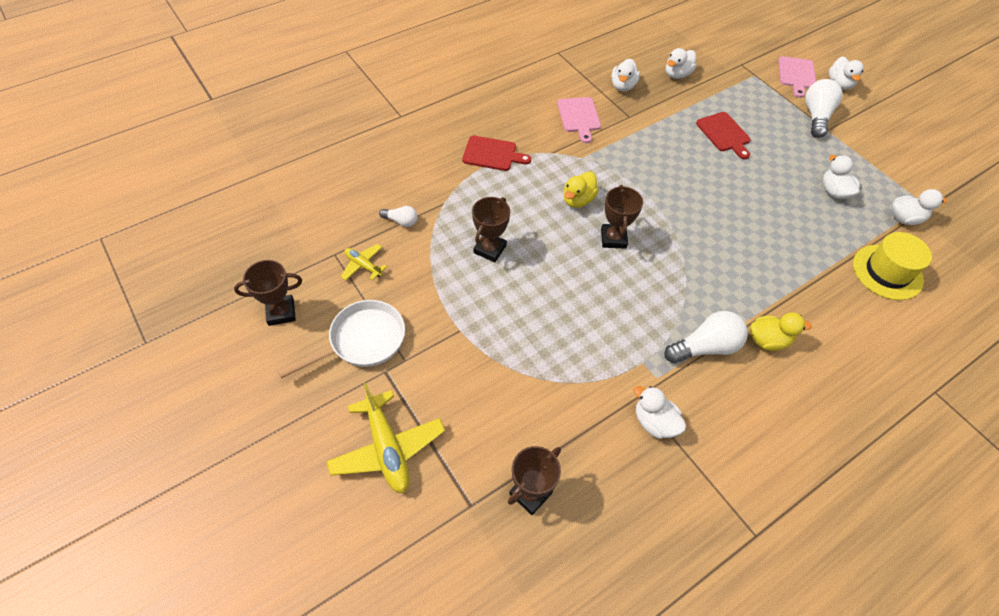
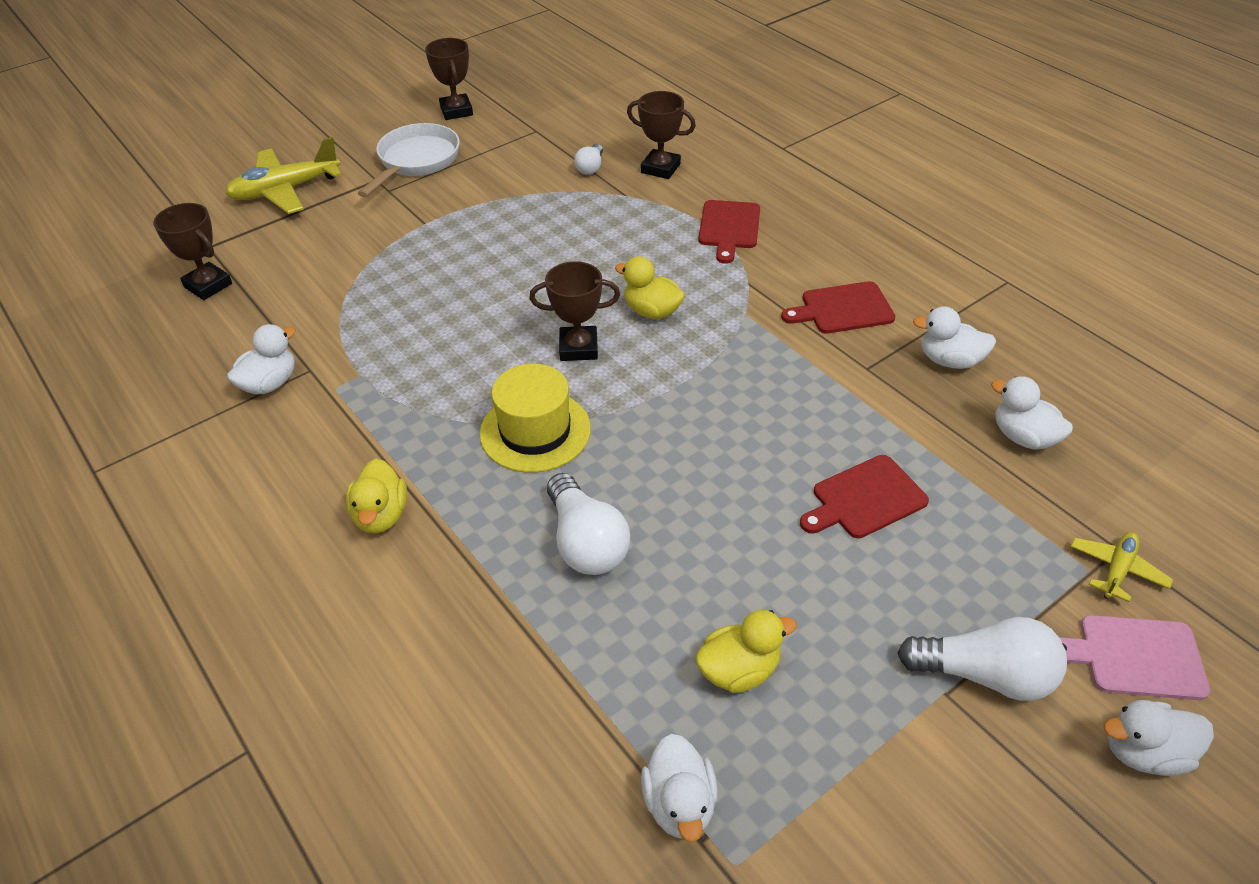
camera: 90 degrees right, 10 degrees down
white pan [277,300,405,378] -> white pan turned 120 degrees counterclockwise [358,123,460,197]
yellow plane [341,244,387,281] -> yellow plane moved to [1070,532,1173,602]
brown trophy [472,197,510,262] -> brown trophy moved to [627,91,696,179]
pink cutting board [557,97,601,143] -> red cutting board [781,281,896,334]
white light bulb [664,311,748,364] -> white light bulb moved to [547,473,630,575]
white duck [823,155,860,199] -> yellow duck [695,610,797,693]
yellow hat [853,232,932,300] -> yellow hat moved to [480,364,591,473]

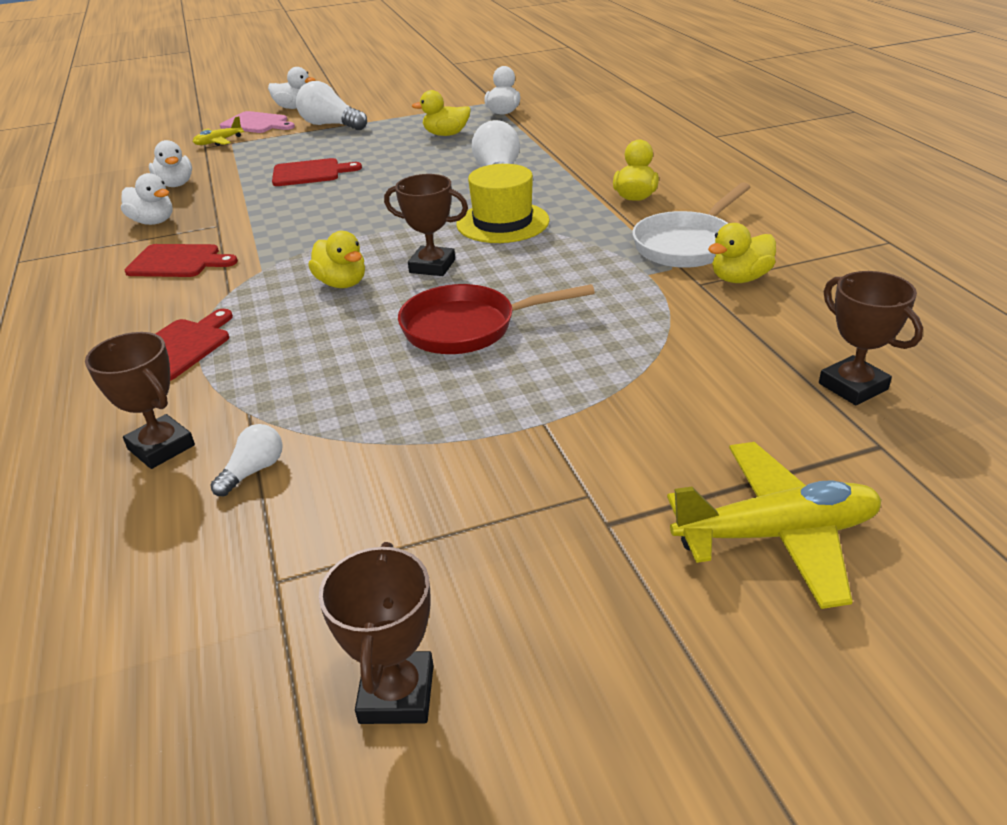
camera: 160 degrees left, 10 degrees down
white duck [227,324,296,394] -> yellow duck [708,223,776,283]
white pan [358,123,460,197] -> white pan moved to [632,182,750,268]
none -> red pan [398,284,595,354]

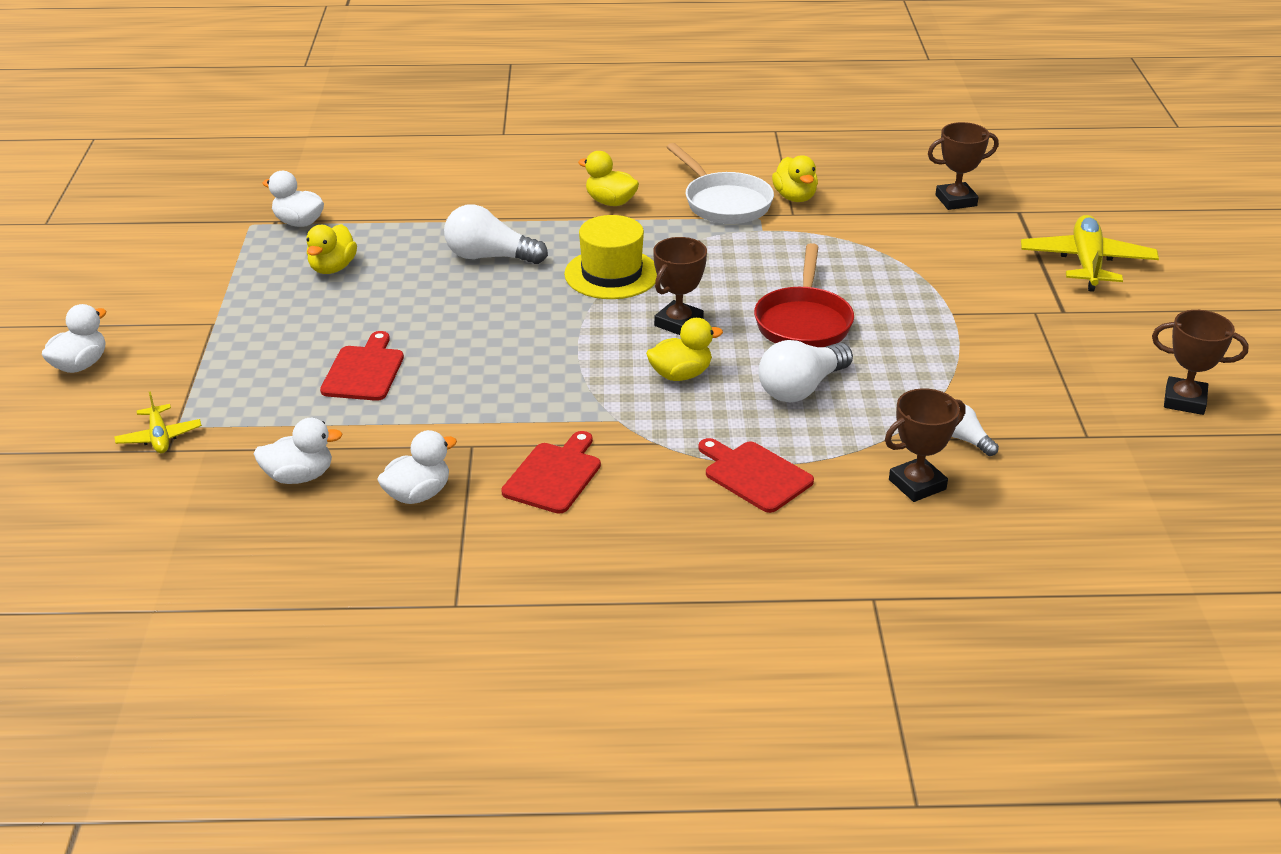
camera: 75 degrees left, 0 degrees up
pink cutting board [220,111,295,133] -> none
white light bulb [296,81,367,130] -> white light bulb moved to [758,340,853,402]

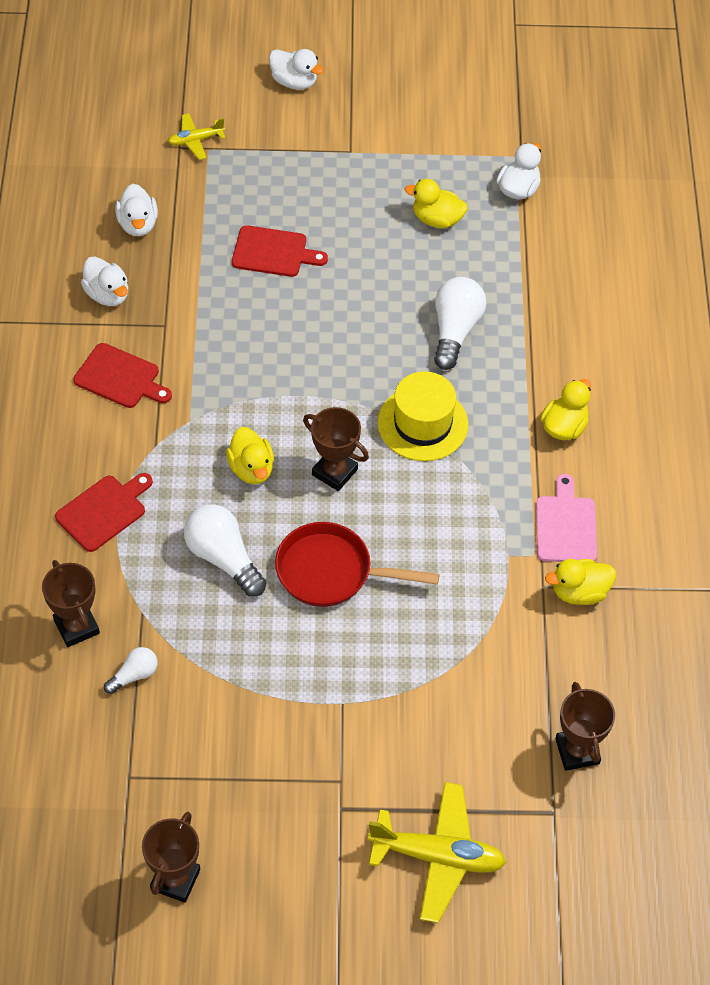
camera: 90 degrees right, 20 degrees up
white pan [667,143,774,224] -> pink cutting board [536,474,597,562]

